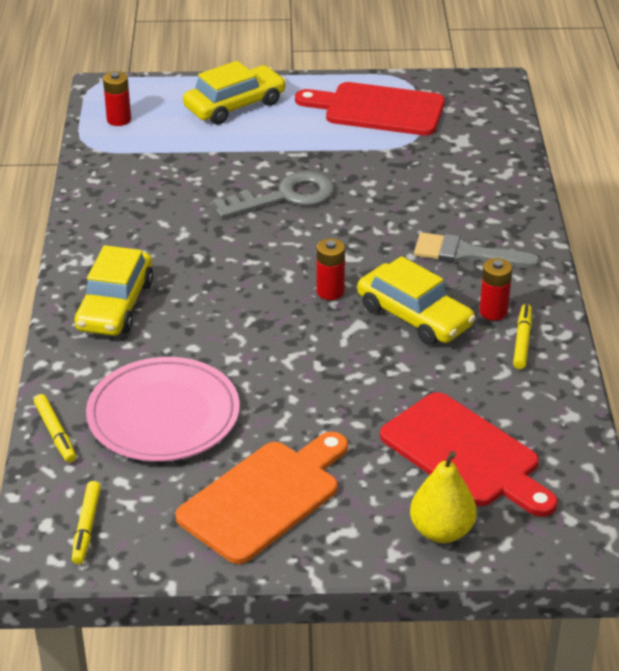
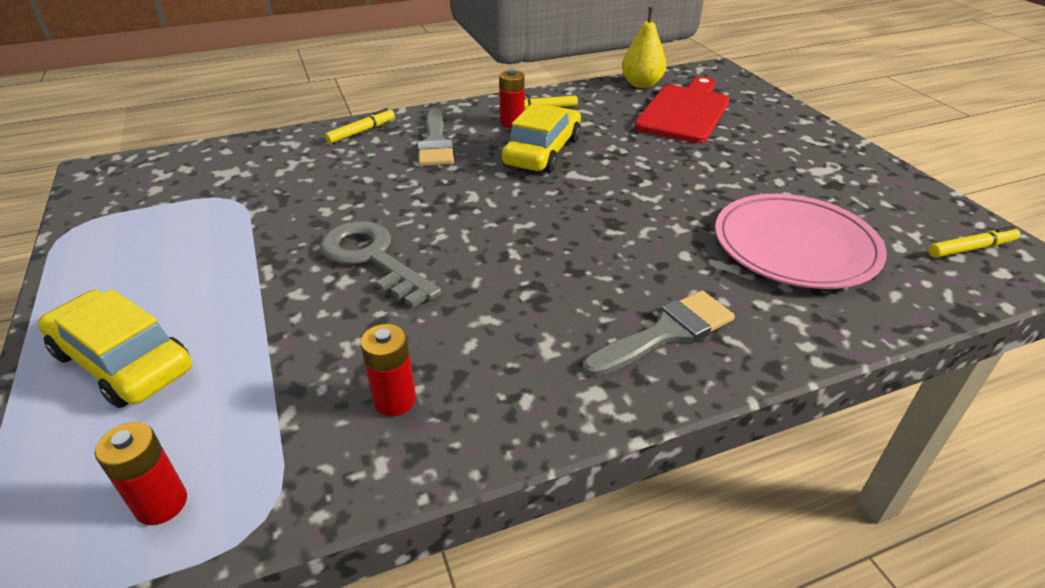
camera: 110 degrees left, 0 degrees up
yellow marker [34,394,76,463] -> yellow marker moved to [325,108,395,144]
yellow car [74,245,154,336] -> grey brush [582,290,735,377]
orange cutting board [175,432,348,564] -> none
red cutting board [295,82,445,136] -> none
red battery [317,238,345,300] -> red battery moved to [360,324,416,416]
yellow pear [410,451,477,543] -> yellow pear moved to [622,7,667,88]

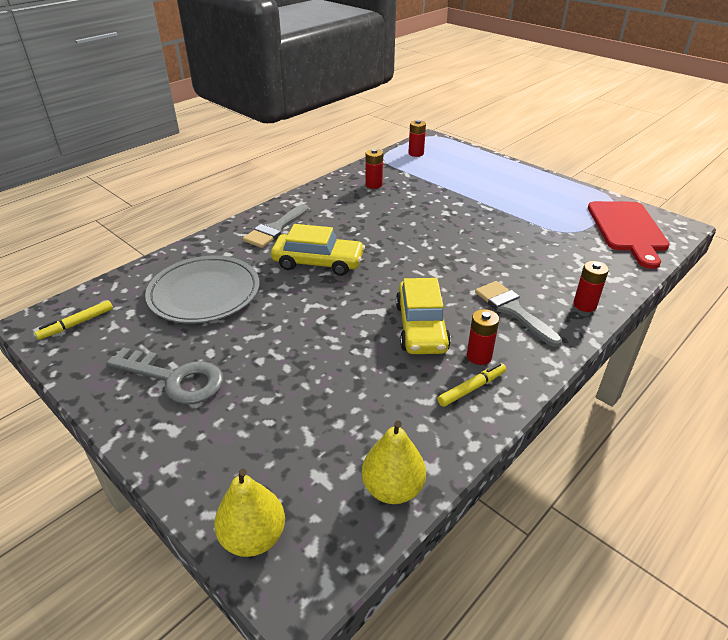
camera: 155 degrees right, 0 degrees up
yellow car [37,289,192,408] -> yellow car moved to [271,224,365,276]
grey key [320,221,441,308] -> grey key moved to [106,347,223,404]
yellow marker [325,108,395,144] -> red battery [573,261,609,312]
red cutting board [634,77,729,143] -> red cutting board moved to [588,201,670,269]
pink plate [715,194,887,289] -> grey plate [145,256,260,323]
none -> yellow pear [214,468,285,557]

